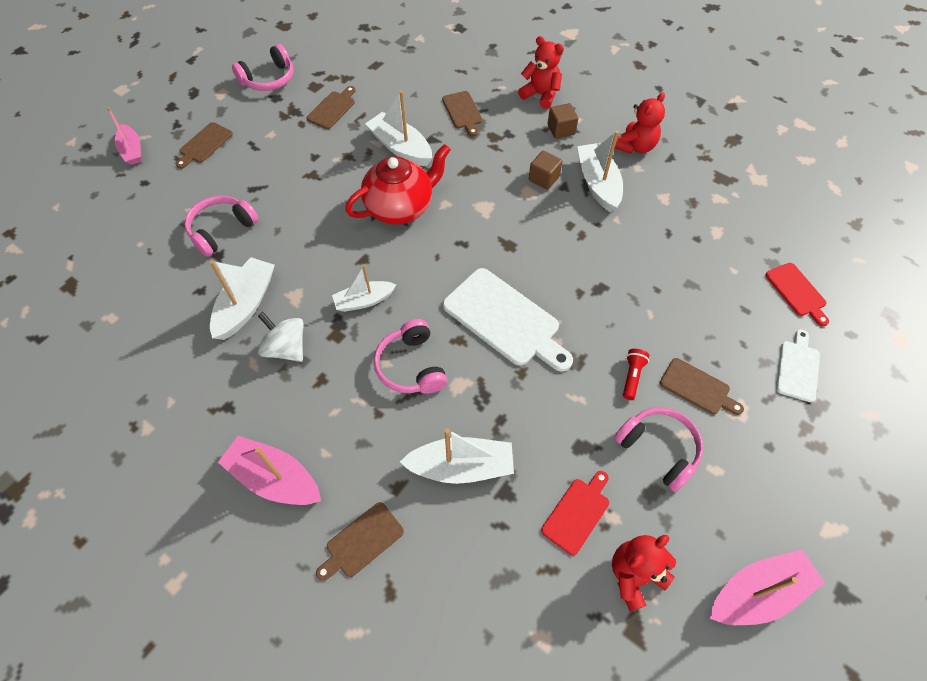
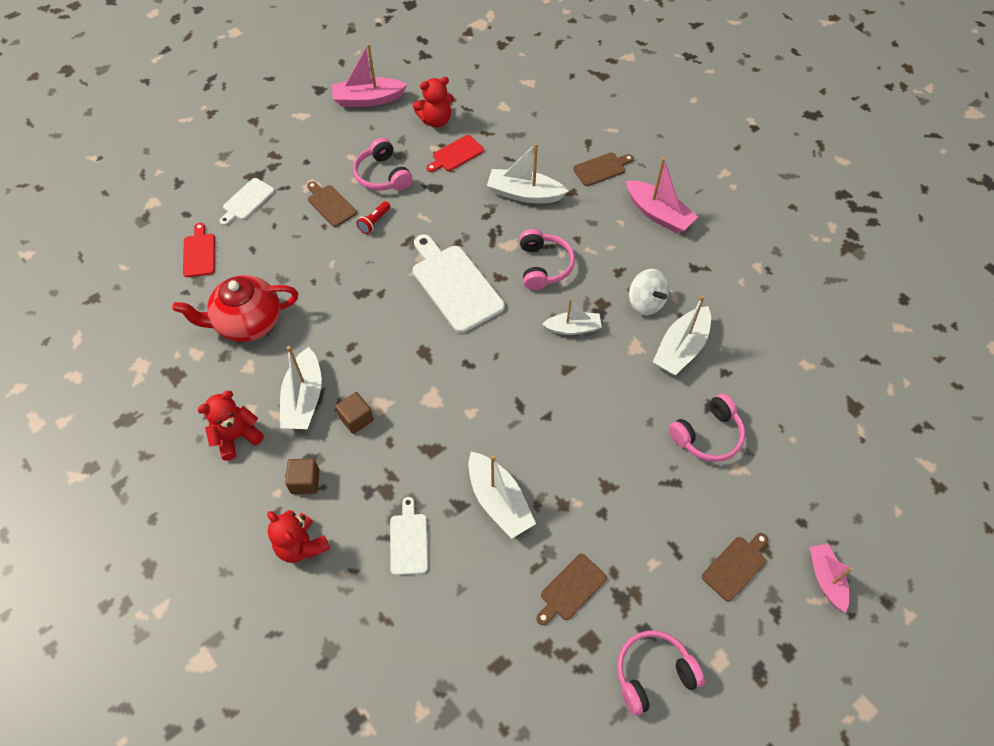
camera: 165 degrees left, 0 degrees up
red teapot [345,144,451,225] -> red teapot moved to [172,275,298,342]
brown cutting board [442,91,482,136] -> white cutting board [390,497,428,575]

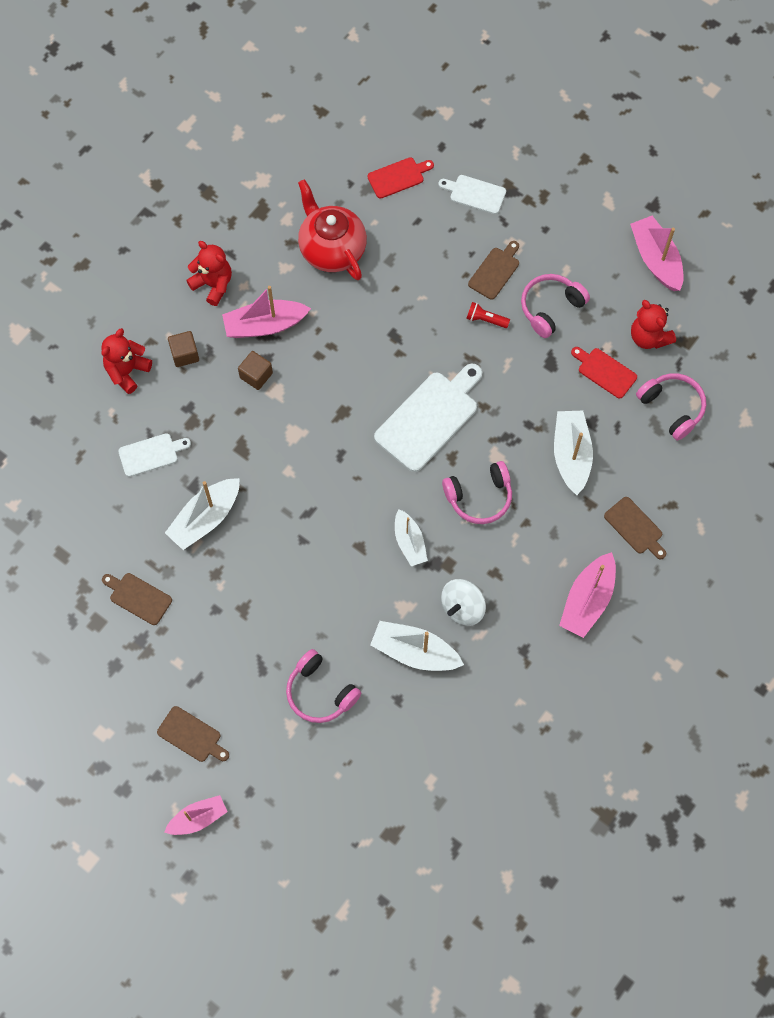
camera: 75 degrees right, 10 degrees up
white boat [280,346,322,429] -> pink boat [222,286,311,338]
pink headphones [617,631,705,716] -> pink headphones moved to [636,373,706,441]

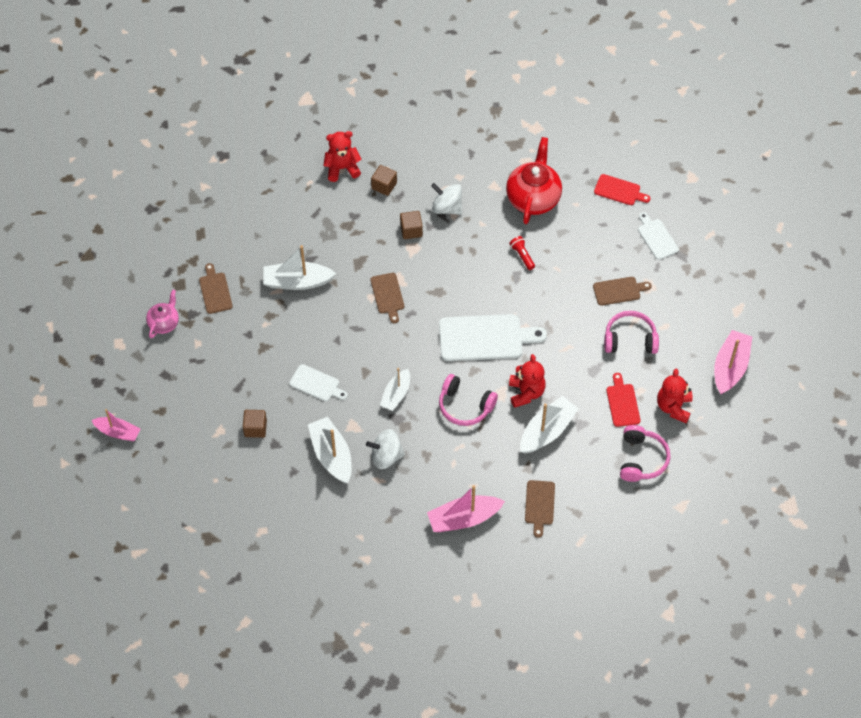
camera: 45 degrees right, 10 degrees down
white cutting board [118,433,191,477] -> white cutting board moved to [289,364,348,401]
brown cutting board [157,706,229,762] -> brown cutting board moved to [371,273,404,323]
red teddy bear [186,241,232,306] -> red teddy bear moved to [509,354,546,408]
pink boat [222,286,311,338] -> white spinning top [431,183,462,215]
pink headphones [286,649,361,723] -> brown cube [243,410,267,438]
red flashlight [466,302,510,328] -> red flashlight moved to [509,236,535,270]
none -> pink teapot [146,290,179,338]

